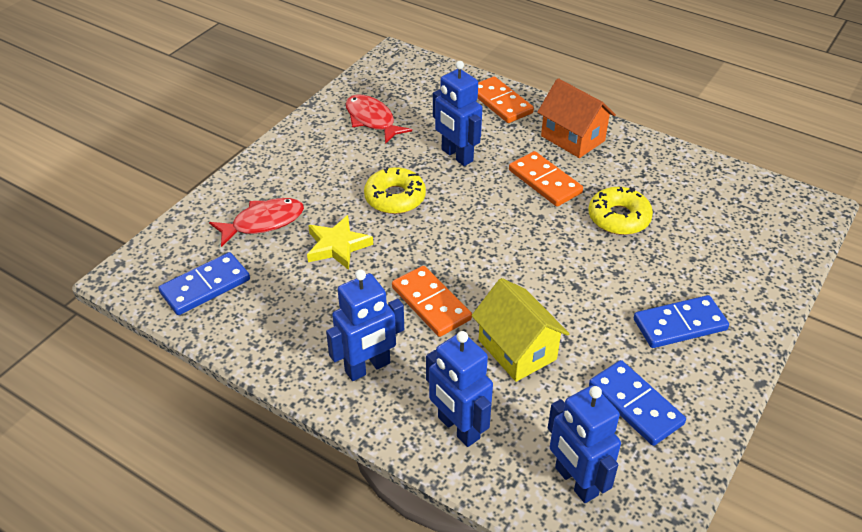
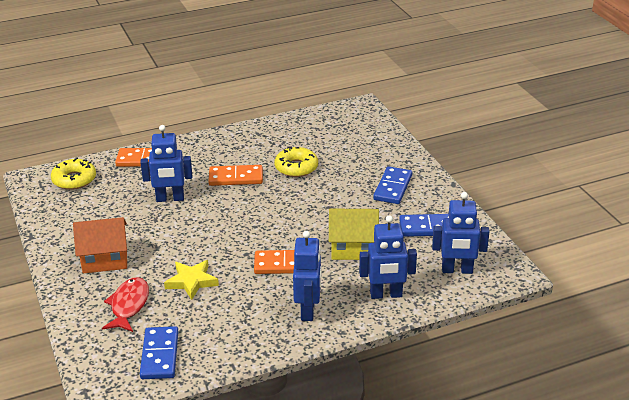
camera: 55 degrees left, 10 degrees down
red fish [345,95,412,144] -> none
yellow donut [364,167,426,214] -> yellow donut moved to [51,157,96,190]
orange house [537,78,616,158] -> orange house moved to [73,217,127,274]

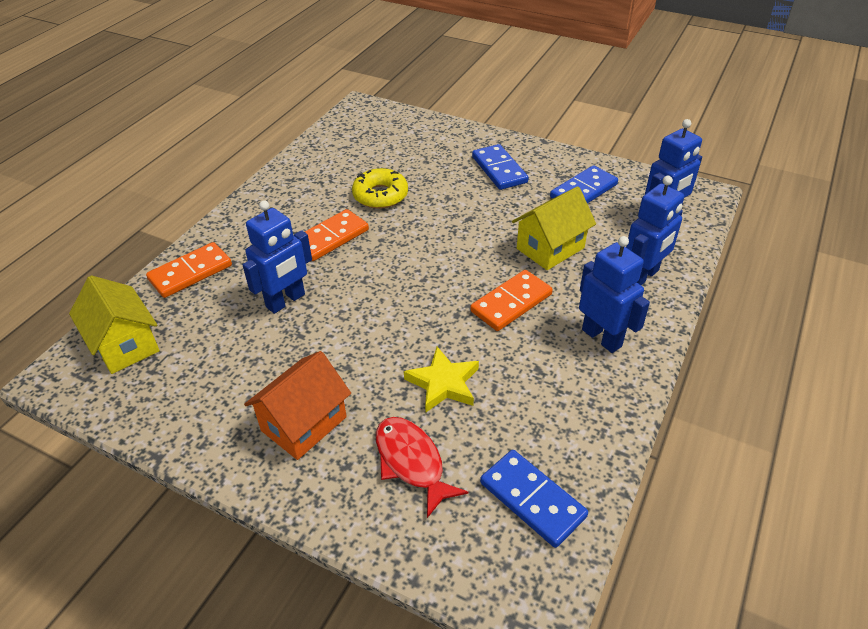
camera: 40 degrees left, 10 degrees up
yellow donut [51,157,96,190] -> yellow house [69,276,160,374]

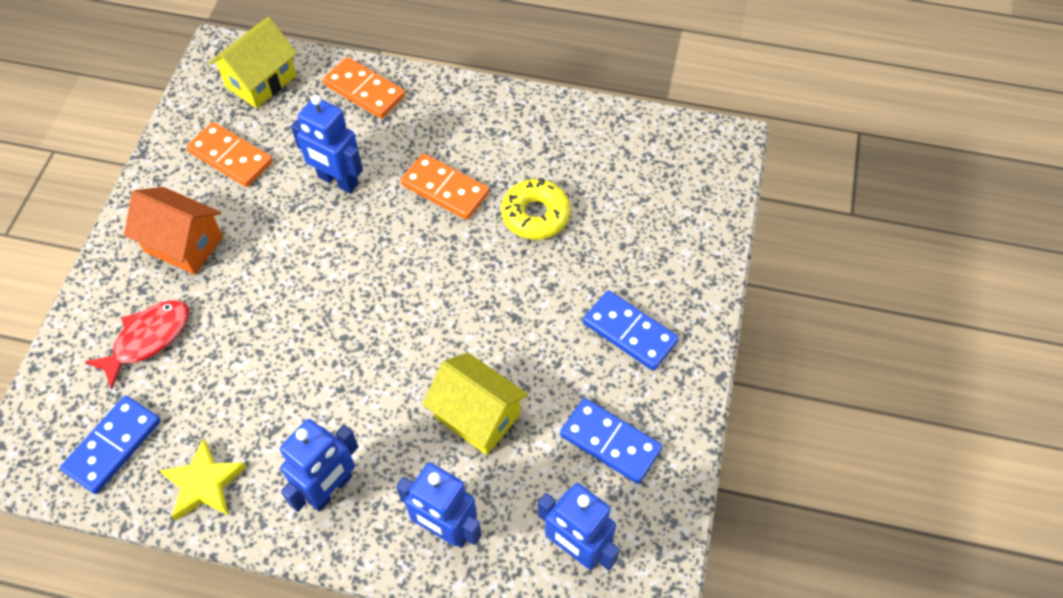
camera: 75 degrees right, 15 degrees up
yellow star [404,347,479,413] -> yellow star moved to [159,439,247,521]
orange domino [470,270,553,331] -> orange domino moved to [187,122,273,187]
blue domino [472,144,529,190] -> blue domino turned 75 degrees clockwise [583,290,679,371]

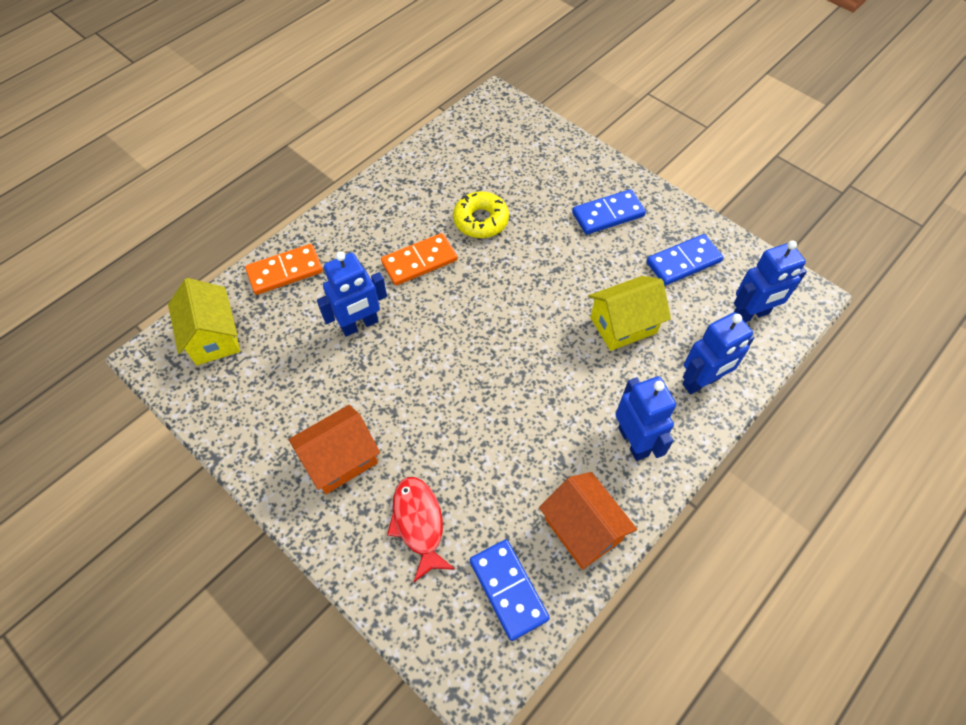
camera: 60 degrees left, 0 degrees up
yellow star [159,439,247,521] -> orange house [539,472,637,569]
orange domino [187,122,273,187] -> none

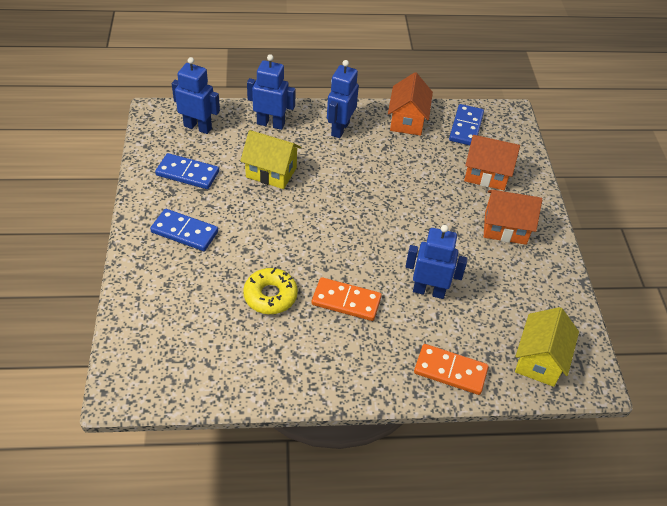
camera: 140 degrees left, 10 degrees down
red fish [387,477,455,583] -> orange house [464,135,520,190]

